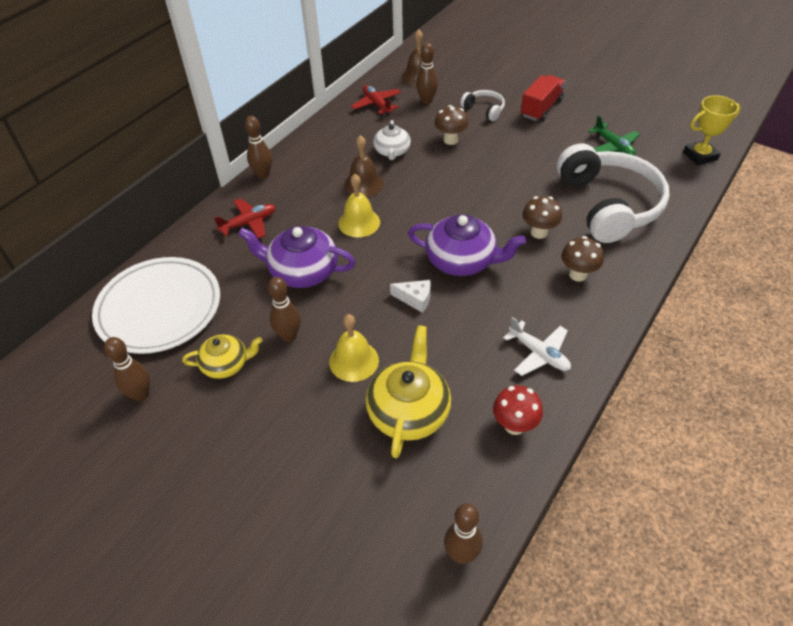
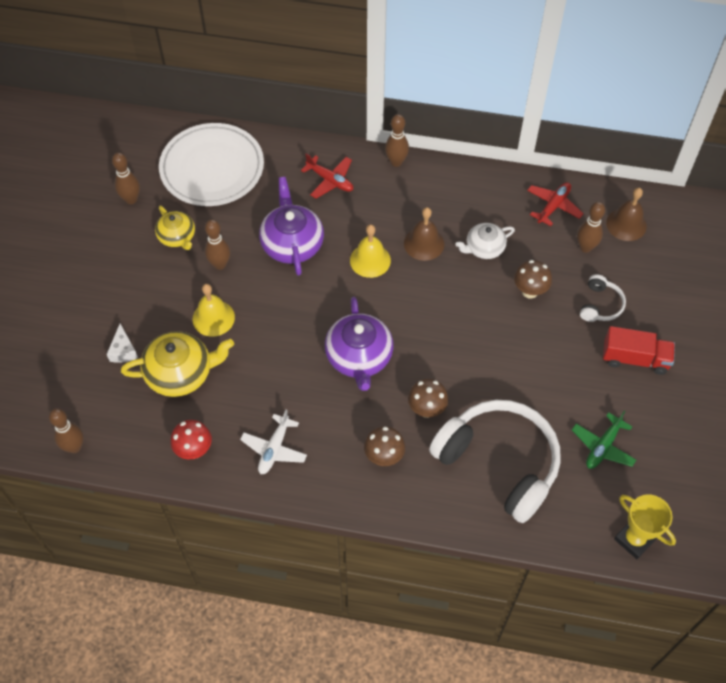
camera: 65 degrees right, 10 degrees up
white cheese [390,280,431,313] -> white cheese moved to [107,324,138,363]
white headphones [557,143,670,243] -> white headphones turned 105 degrees counterclockwise [429,400,561,523]

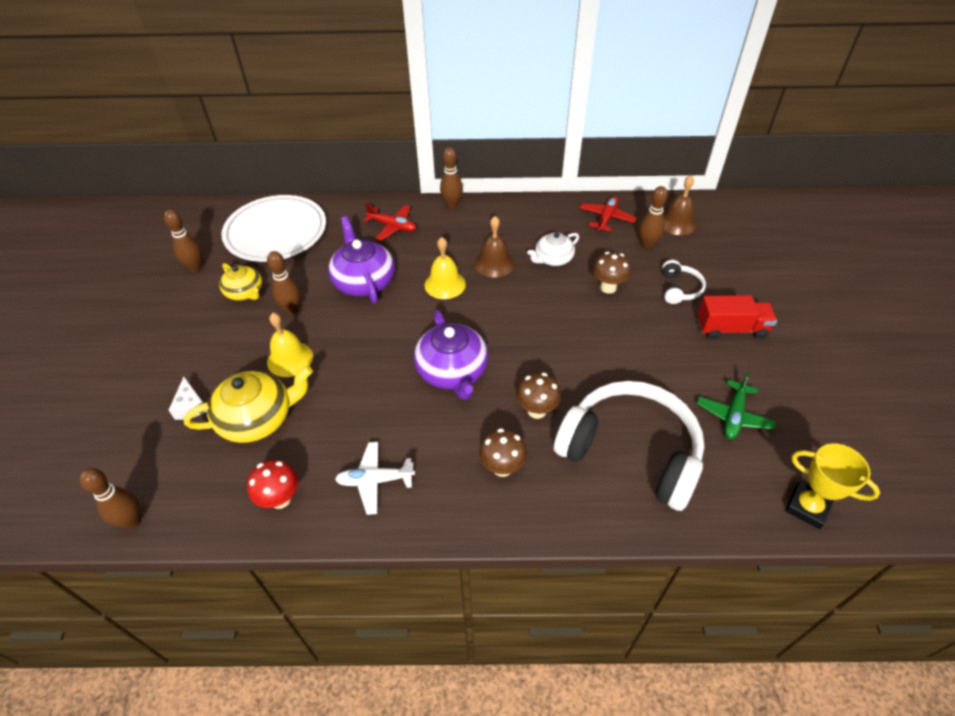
camera: 10 degrees left, 10 degrees down
white plane [240,409,307,474] -> white plane turned 75 degrees clockwise [335,442,415,515]

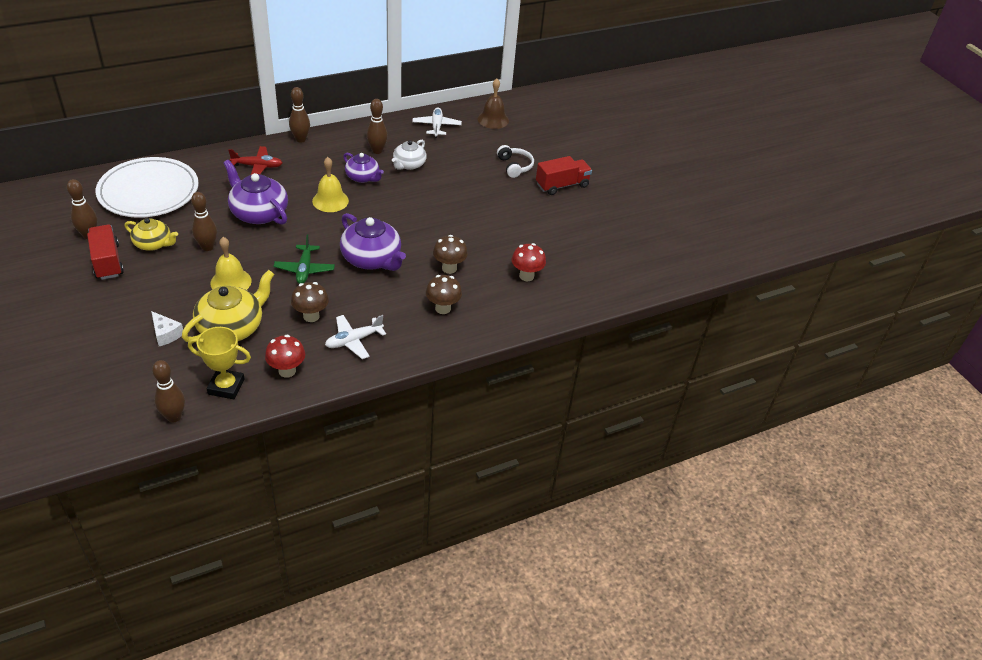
camera: 30 degrees left, 5 degrees down
brown bell [475,216,515,278] -> purple teapot [343,153,384,183]
white headphones [554,381,704,511] -> red mushroom [512,243,546,281]
red plane [579,196,637,232] -> white plane [412,107,462,138]
brown mushroom [592,252,631,294] -> brown mushroom moved to [291,282,329,322]
brown bowling pin [639,186,668,249] -> brown bowling pin moved to [367,99,388,154]
green plane [697,372,776,439] -> green plane moved to [274,235,335,284]
yellow trophy [785,443,880,529] -> yellow trophy moved to [188,327,251,399]
none -> red truck [87,225,124,280]

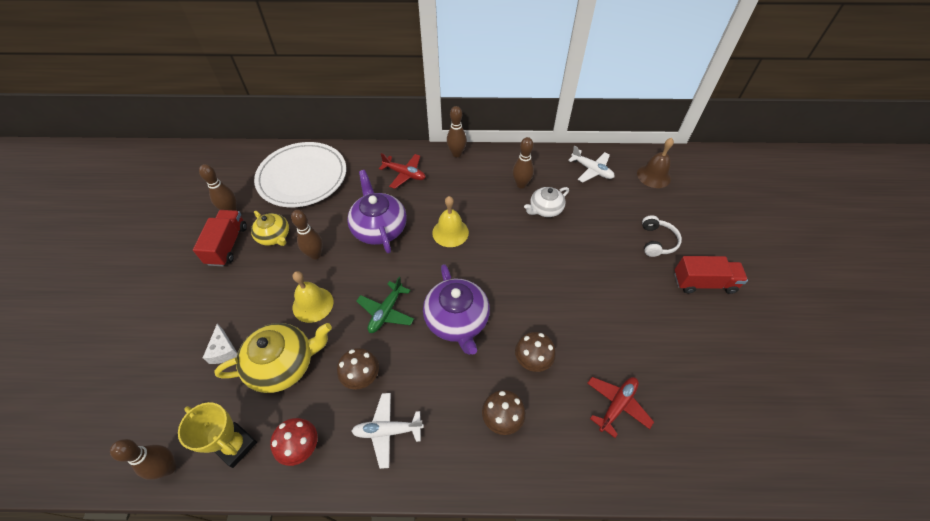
camera: 30 degrees right, 10 degrees up
purple teapot [343,153,384,183] -> none
white plane [412,107,462,138] -> white plane turned 105 degrees clockwise [568,146,614,182]
red mushroom [512,243,546,281] -> red plane [587,377,654,438]

